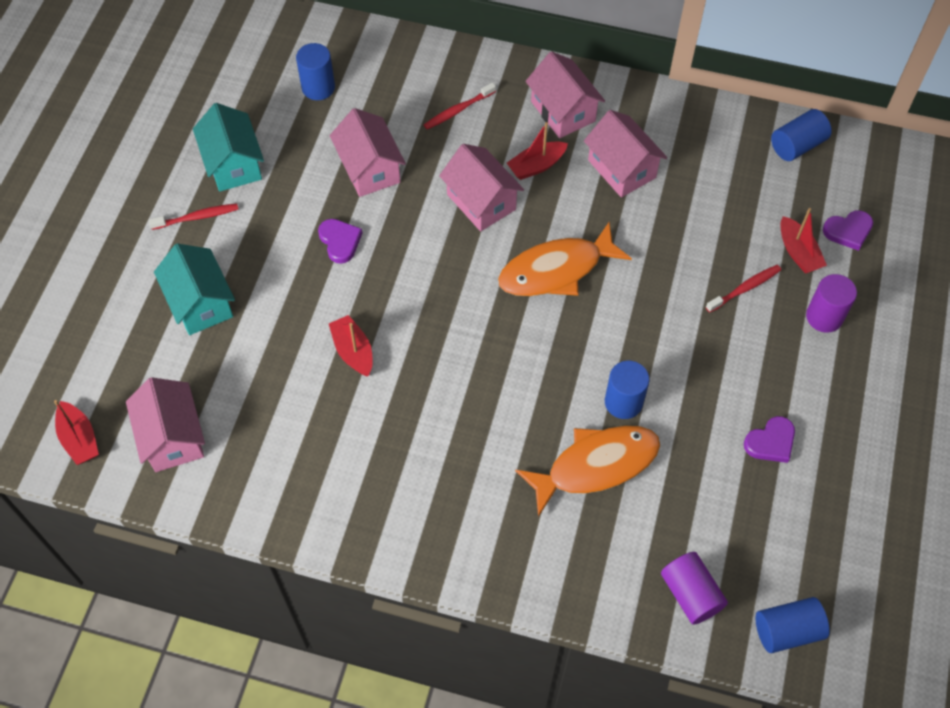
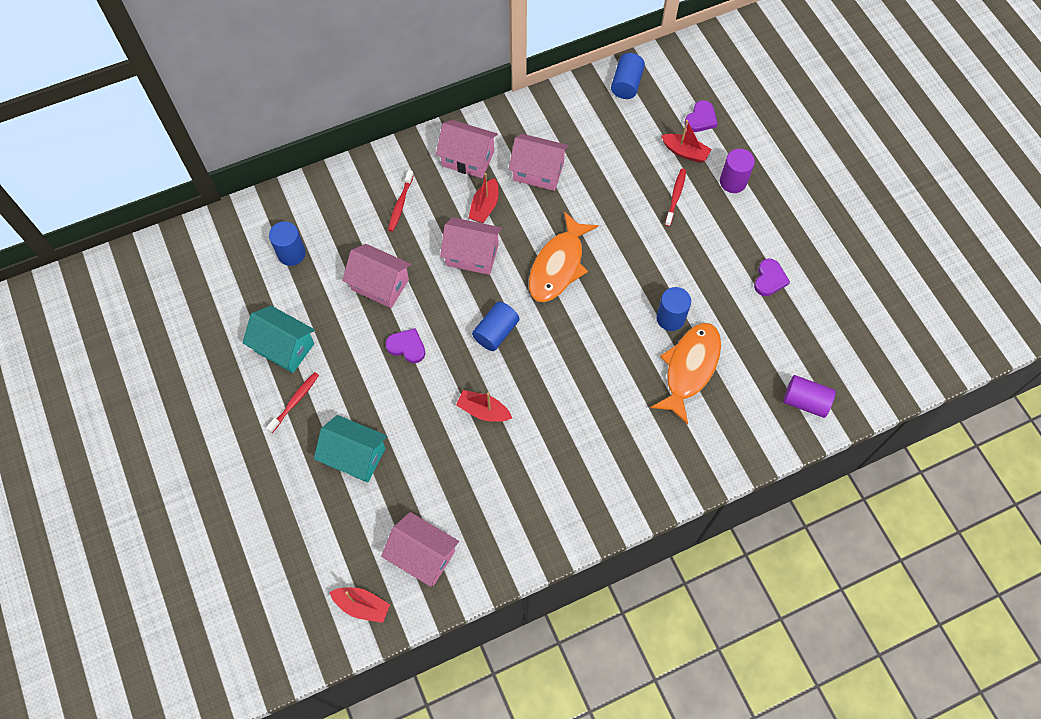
camera: 40 degrees left, 5 degrees up
blue cylinder [756,597,830,653] -> blue cylinder moved to [472,301,520,351]

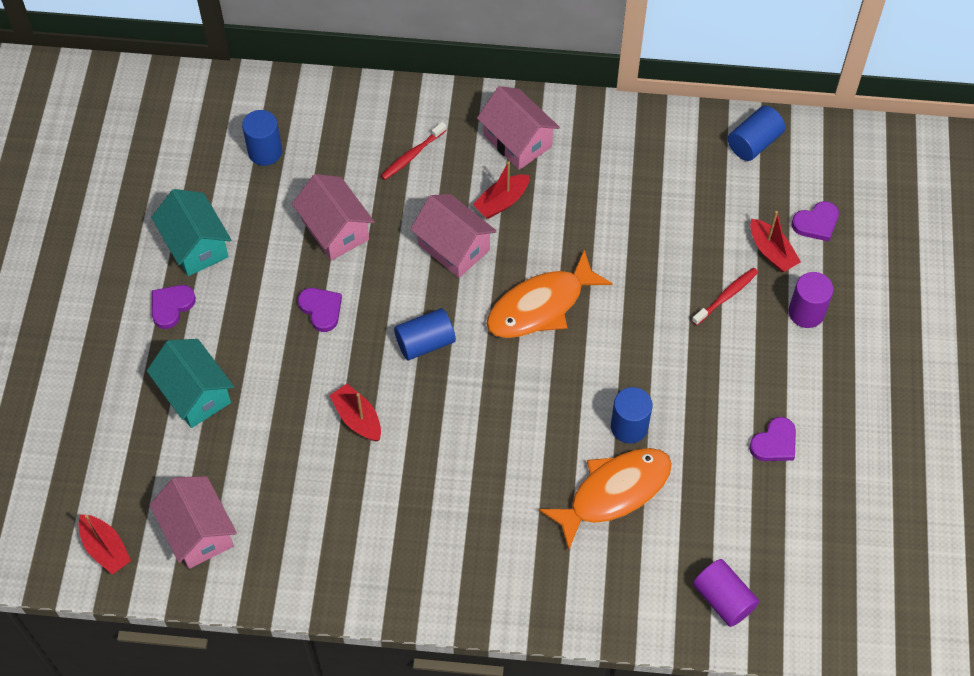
camera: 30 degrees right, 5 degrees down
red toothbrush [266,372,319,433] -> purple heart [152,285,196,329]
pink house [509,134,569,191] -> none

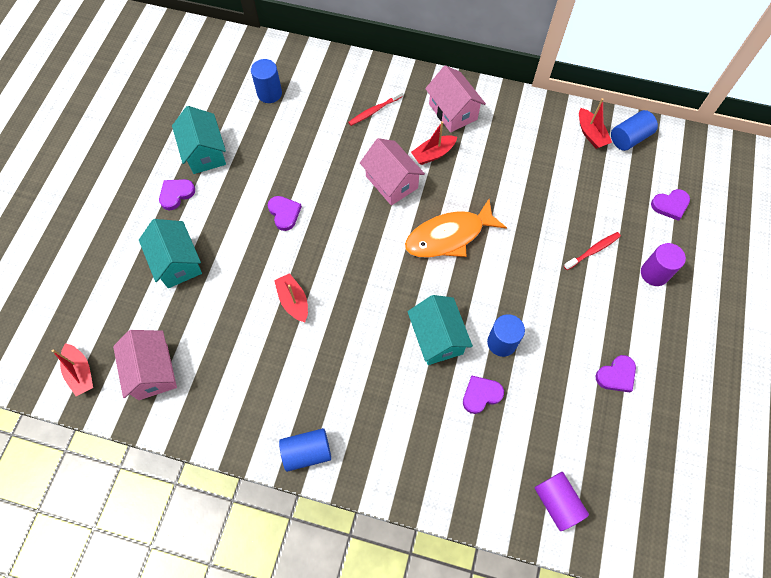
camera: 10 degrees right, 5 degrees up
pink house [292,174,374,261] -> none
blue cylinder [394,308,456,360] -> blue cylinder moved to [279,428,331,472]
orange fish [539,448,672,551] -> purple heart [463,376,504,414]
red boat [750,211,801,272] -> red boat moved to [579,98,612,149]
none -> turquoise house [407,295,473,365]

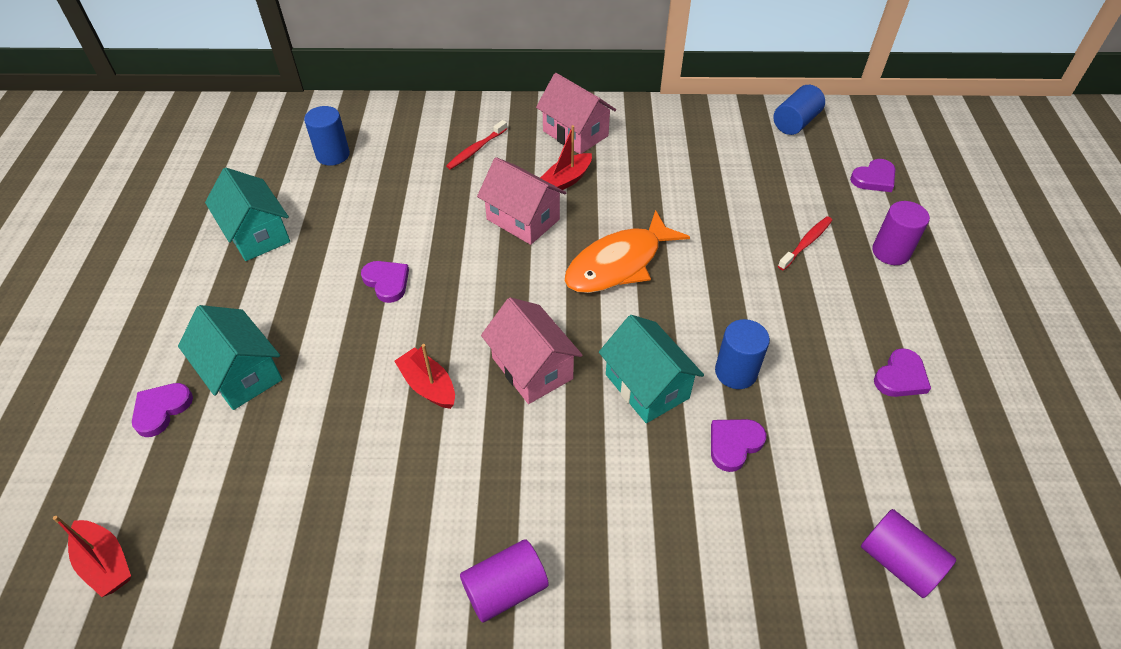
camera: 15 degrees left, 15 degrees down
pink house [113,330,177,400] -> pink house moved to [481,297,583,404]
purple heart [159,179,195,210] -> purple heart moved to [132,383,193,437]
blue cylinder [279,428,331,472] -> purple cylinder [460,539,549,623]
red boat [579,98,612,149] -> none

